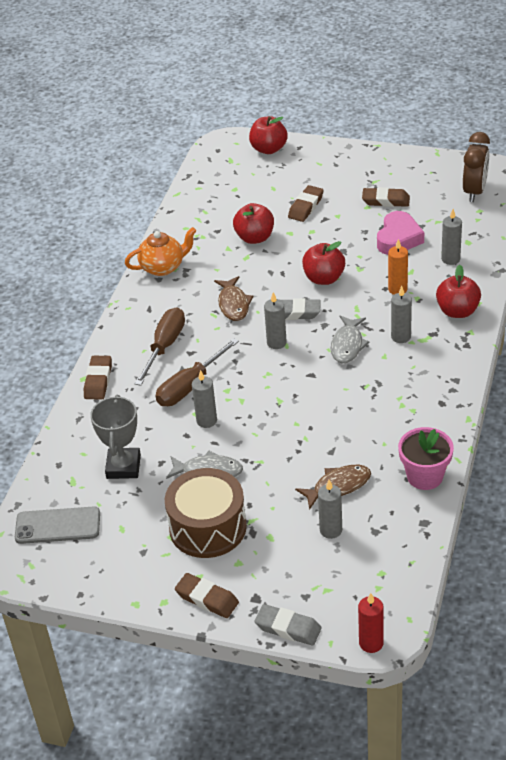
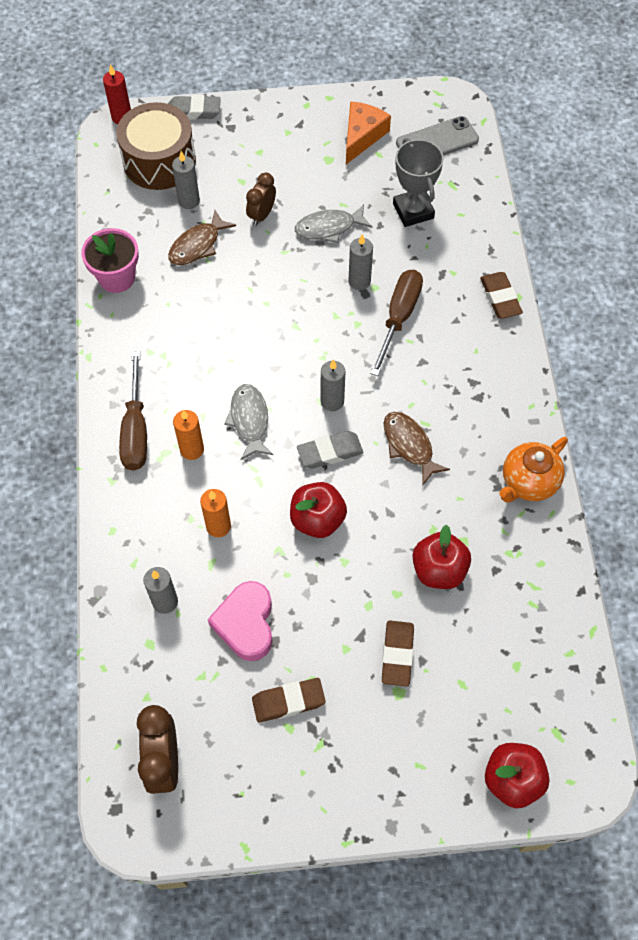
camera: 155 degrees right, 20 degrees up
brown screwdriver [135,307,185,386] -> brown screwdriver moved to [119,351,147,470]
brown drum [165,468,247,558] -> brown drum moved to [116,102,196,190]
brown eraser [175,573,239,618] -> none
grey candle [391,286,412,343] -> orange candle [173,410,204,460]
red apple [436,265,481,318] -> none
none -> brown clock [246,172,276,226]
none -> orange cheese [346,101,391,164]

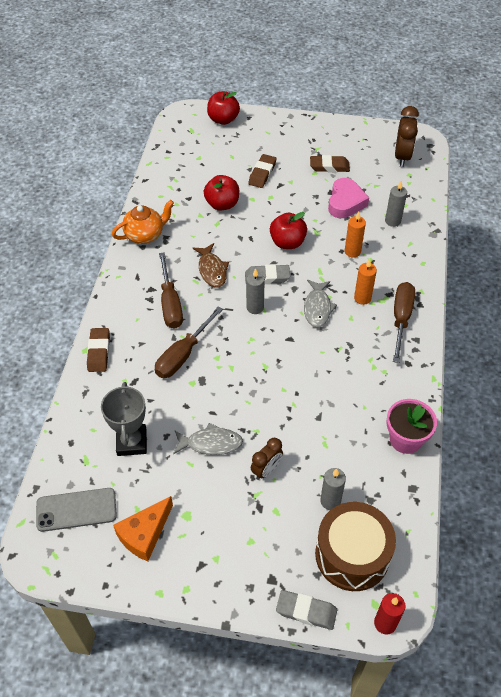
camera: 165 degrees left, 10 degrees down
brown fish [168,210,236,265] -> none
grey candle [349,234,373,290] -> none
none -> brown screwdriver [159,252,183,329]

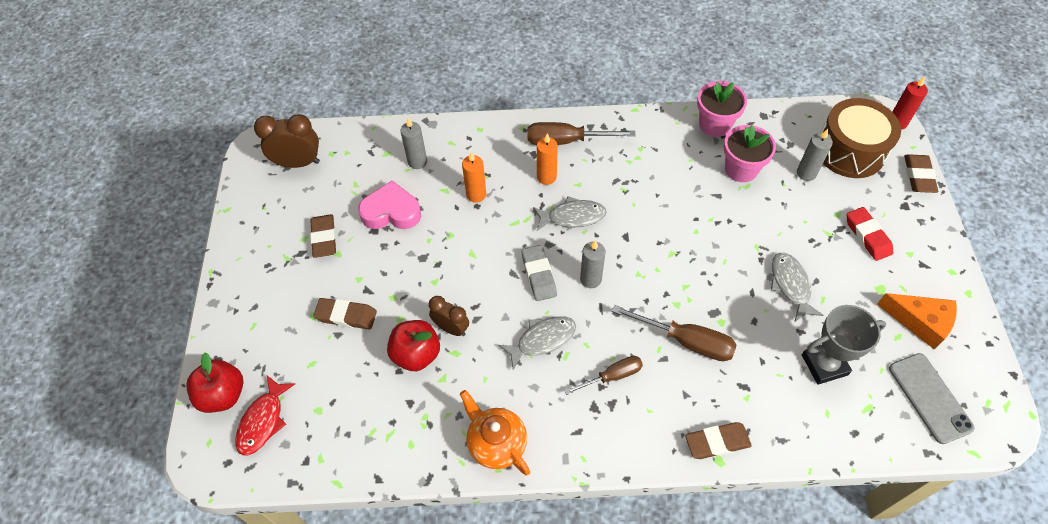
camera: 100 degrees left, 5 degrees up
brown screwdriver [159,252,183,329] -> brown screwdriver [564,356,643,395], size x0.65
brown fish [193,243,229,287] -> grey fish [498,316,576,370]
brown clock [251,438,283,480] -> brown clock moved to [429,296,469,336]
red apple [270,212,307,249] -> none
grey eraser [276,590,337,630] -> brown eraser [904,155,938,193]
none -> red fish [235,375,295,455]
none -> pink flower pot [724,125,776,182]
none -> red eraser [847,207,893,261]

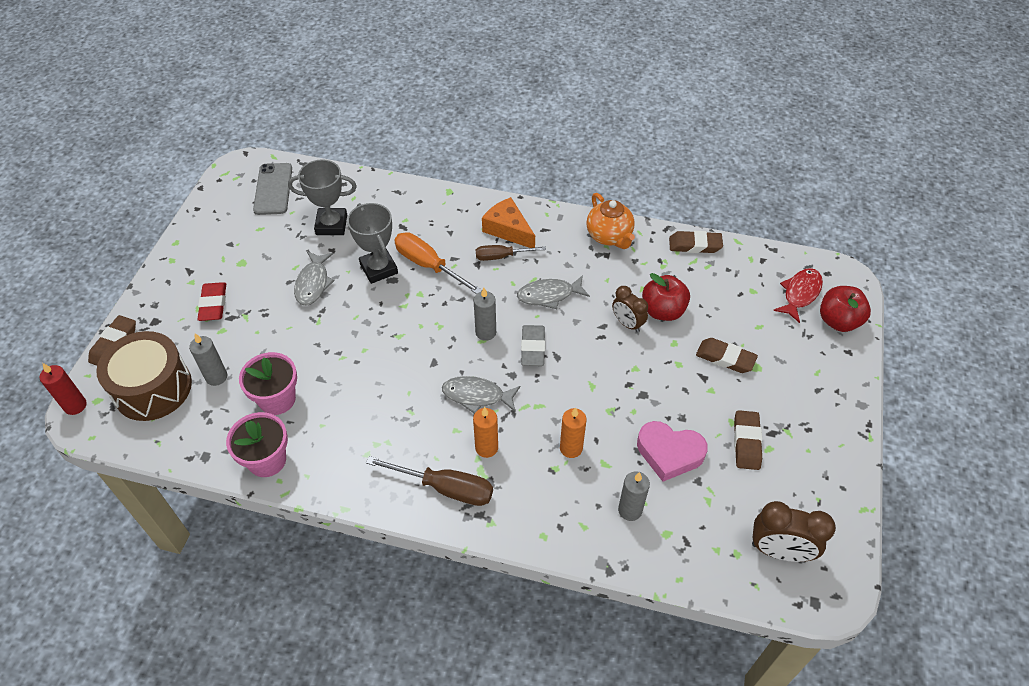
camera: 165 degrees left, 5 degrees down
brown screwdriver [612,305,737,361] -> orange screwdriver [394,232,482,294]
brown eraser [685,422,752,459] -> brown eraser moved to [669,231,723,253]
orange cheese [877,293,957,349] -> orange cheese moved to [482,197,535,248]
none -> grey trophy [347,203,398,284]

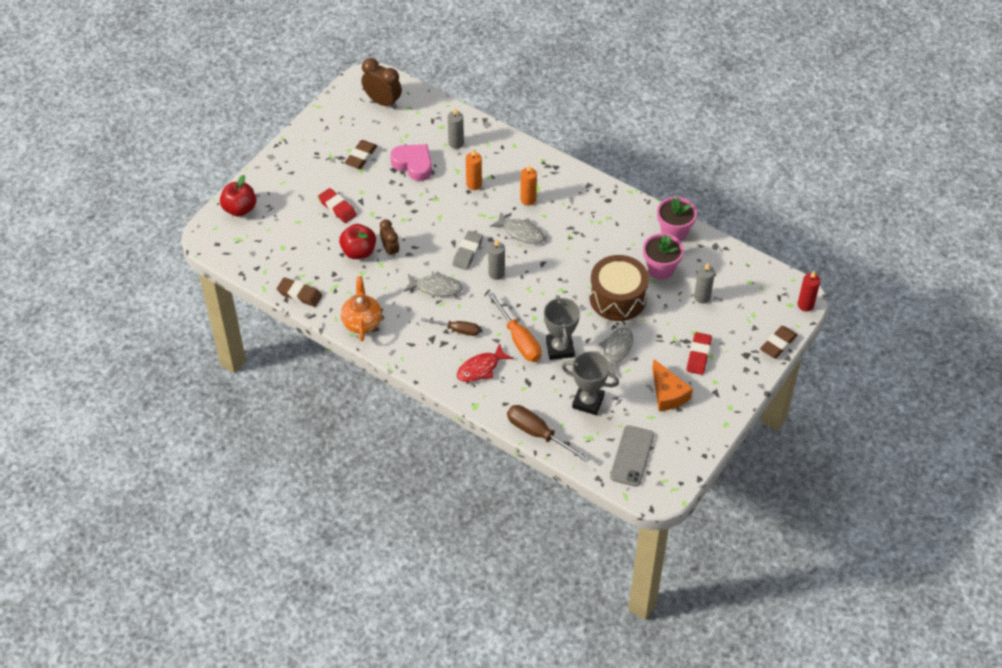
camera: 160 degrees left, 0 degrees up
brown drum [96,331,192,421] -> brown drum moved to [590,255,649,321]
brown screwdriver [366,456,493,506] -> brown screwdriver moved to [507,405,590,462]
orange cheese [482,197,535,248] -> orange cheese moved to [652,359,693,411]
brown eraser [696,338,758,373] -> red eraser [318,188,357,223]
red fish [773,268,823,323] -> red fish moved to [457,343,513,382]

